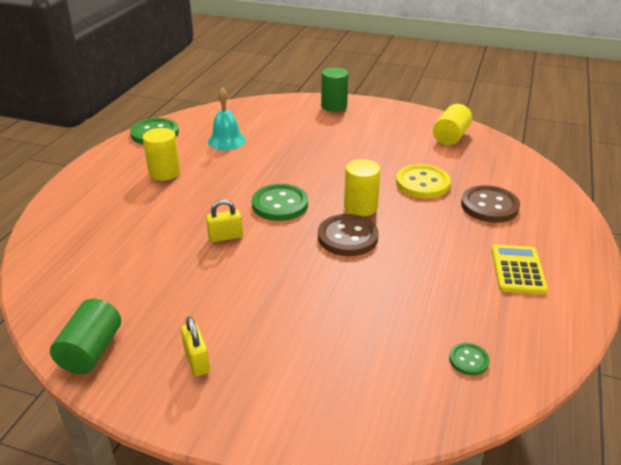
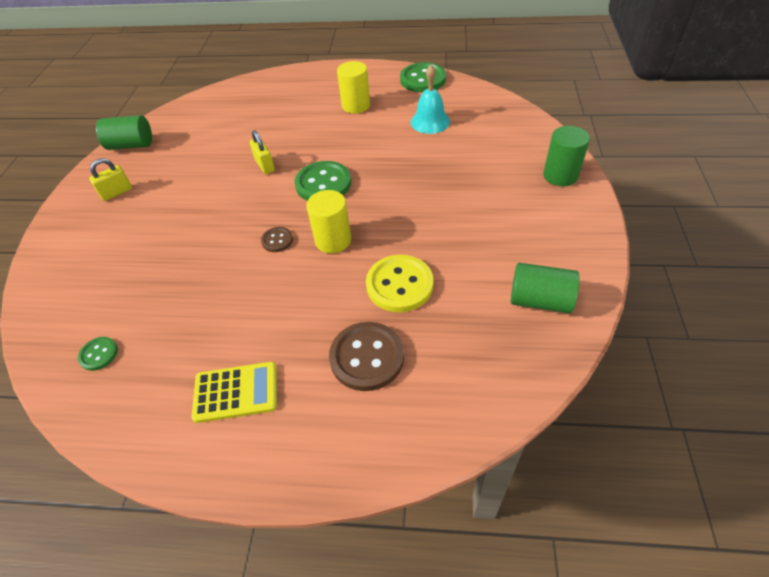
camera: 80 degrees right, 15 degrees up
brown button [318,214,379,256] -> brown button [261,227,293,252], size x0.51
yellow cylinder [433,104,472,145] -> green cylinder [511,263,580,314]

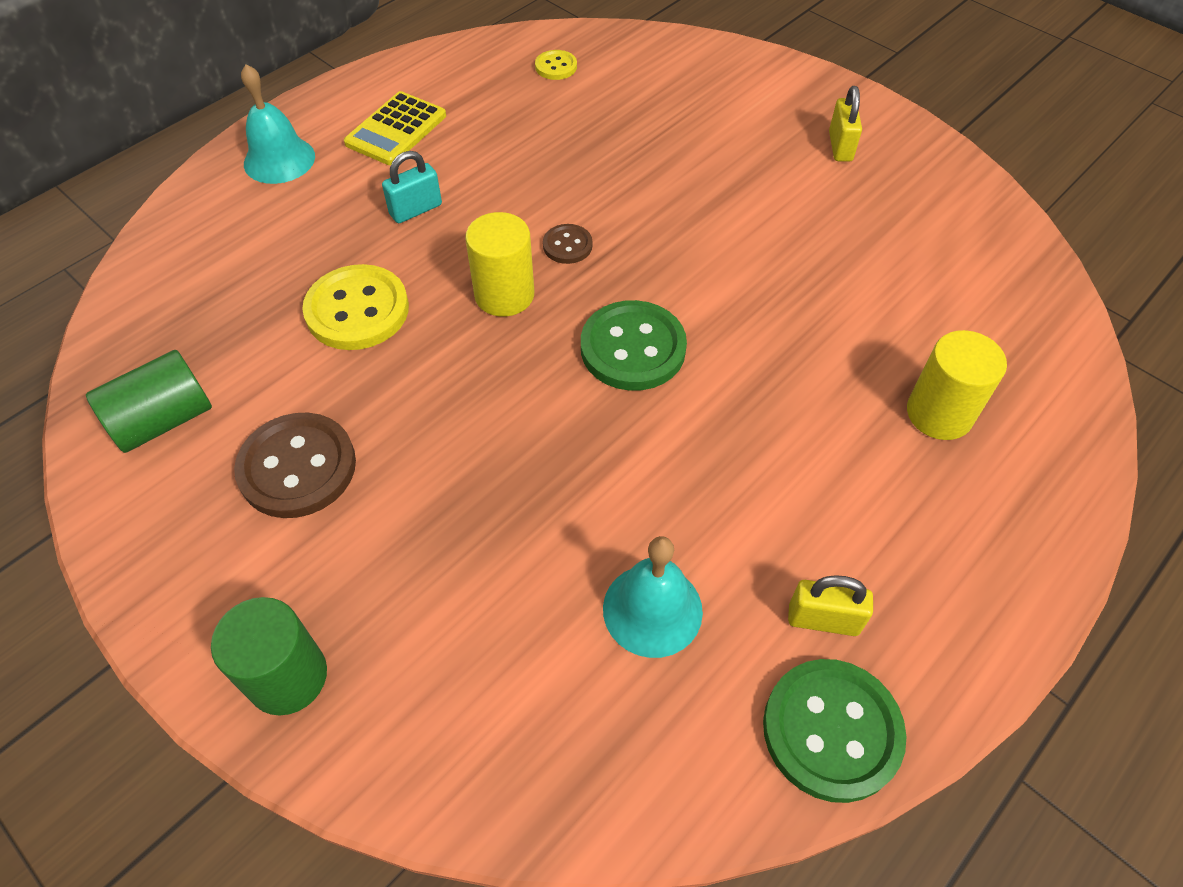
camera: 125 degrees right, 5 degrees up
green button [78,337,118,371] -> yellow button [535,50,577,80]
green cylinder [96,115,152,150] -> none
yellow padlock [249,130,275,174] -> yellow padlock moved to [788,575,873,636]
brown button [329,322,404,391] -> brown button moved to [234,413,356,518]
yellow cylinder [337,61,370,114] -> yellow cylinder moved to [907,330,1007,440]
none -> turquoise bell [241,64,315,184]
none -> turquoise padlock [382,151,442,223]

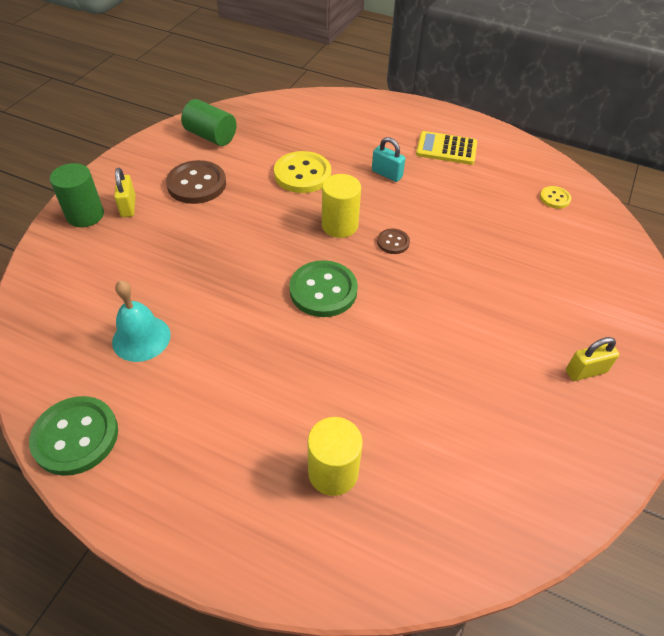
camera: 70 degrees right, 5 degrees down
turquoise bell [241,64,315,184] -> none
yellow padlock [788,575,873,636] -> yellow padlock moved to [114,168,136,217]

